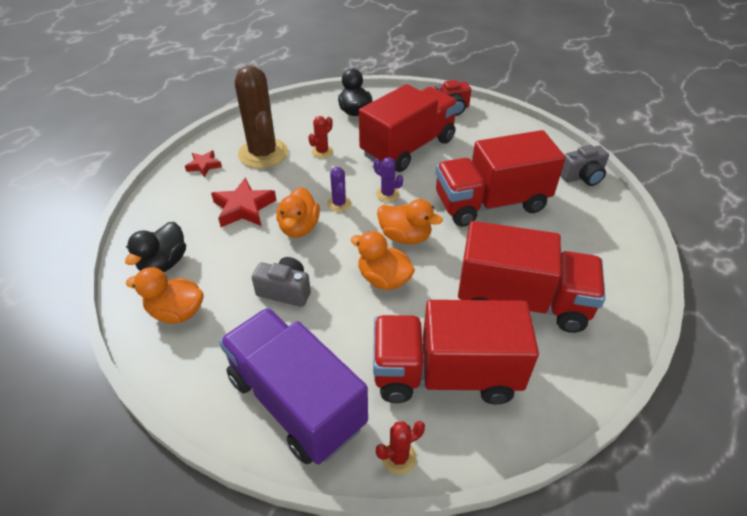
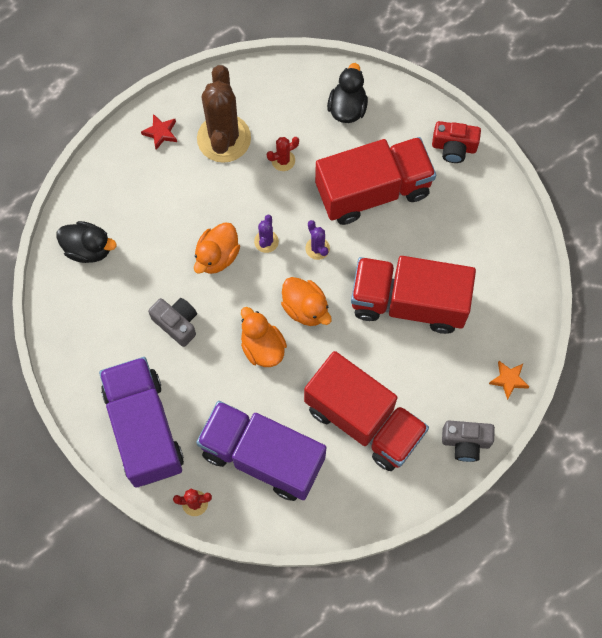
camera: 25 degrees right, 25 degrees up
black duck [125,222,186,272] -> black duck turned 120 degrees counterclockwise [56,221,117,263]
orange duck [126,267,203,324] -> none
red star [211,177,276,227] -> none
red truck [373,300,539,405] -> purple truck [196,401,326,501]
grey camera [560,145,609,186] -> grey camera moved to [442,421,495,462]
none -> orange star [489,361,530,400]

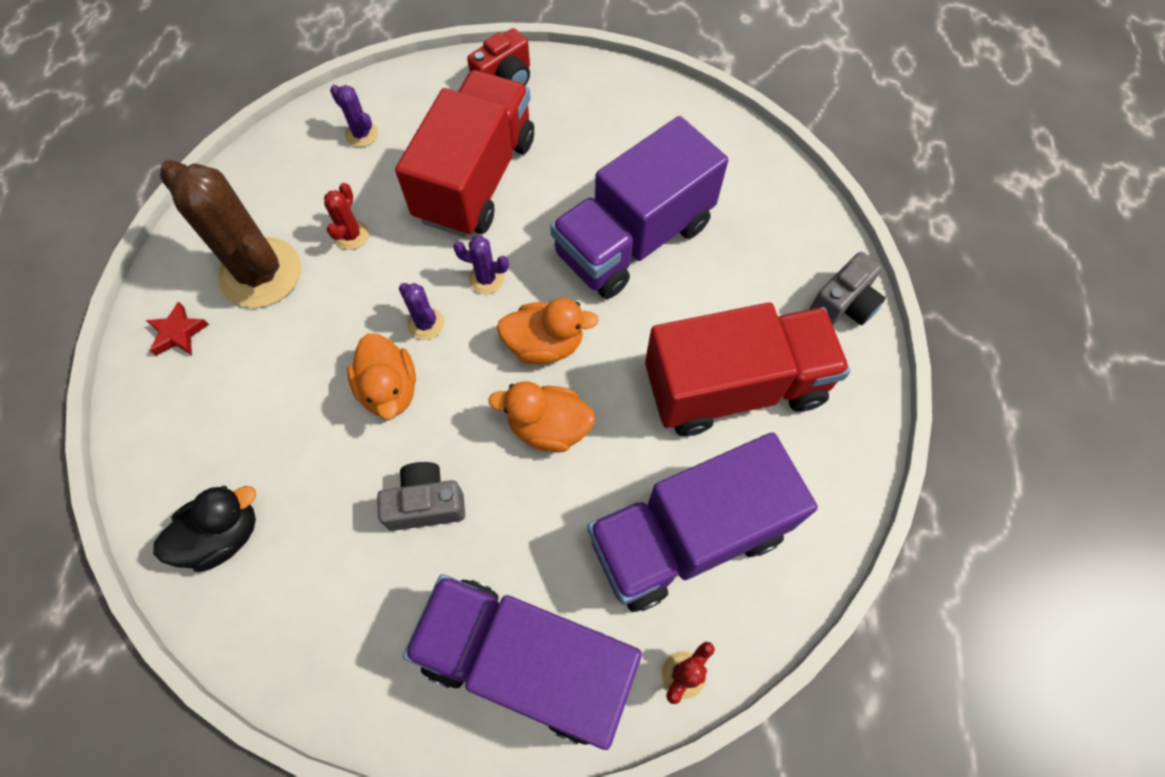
camera: 50 degrees left, 5 degrees down
black duck [327,63,368,123] -> purple cactus [330,85,378,147]
red truck [351,256,476,334] -> purple truck [550,116,728,299]
orange star [489,361,530,400] -> none

